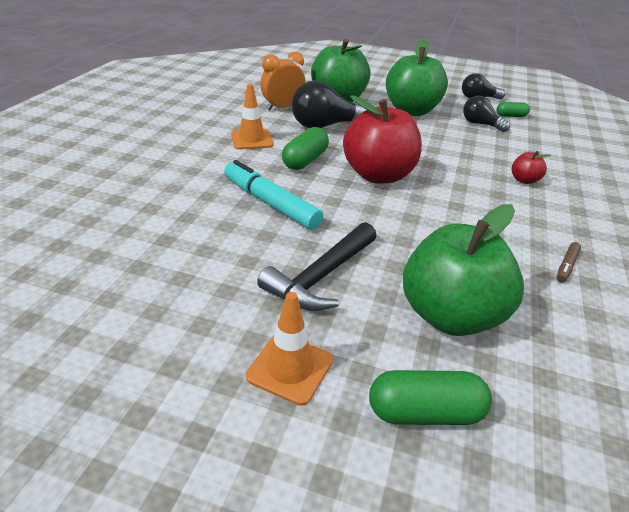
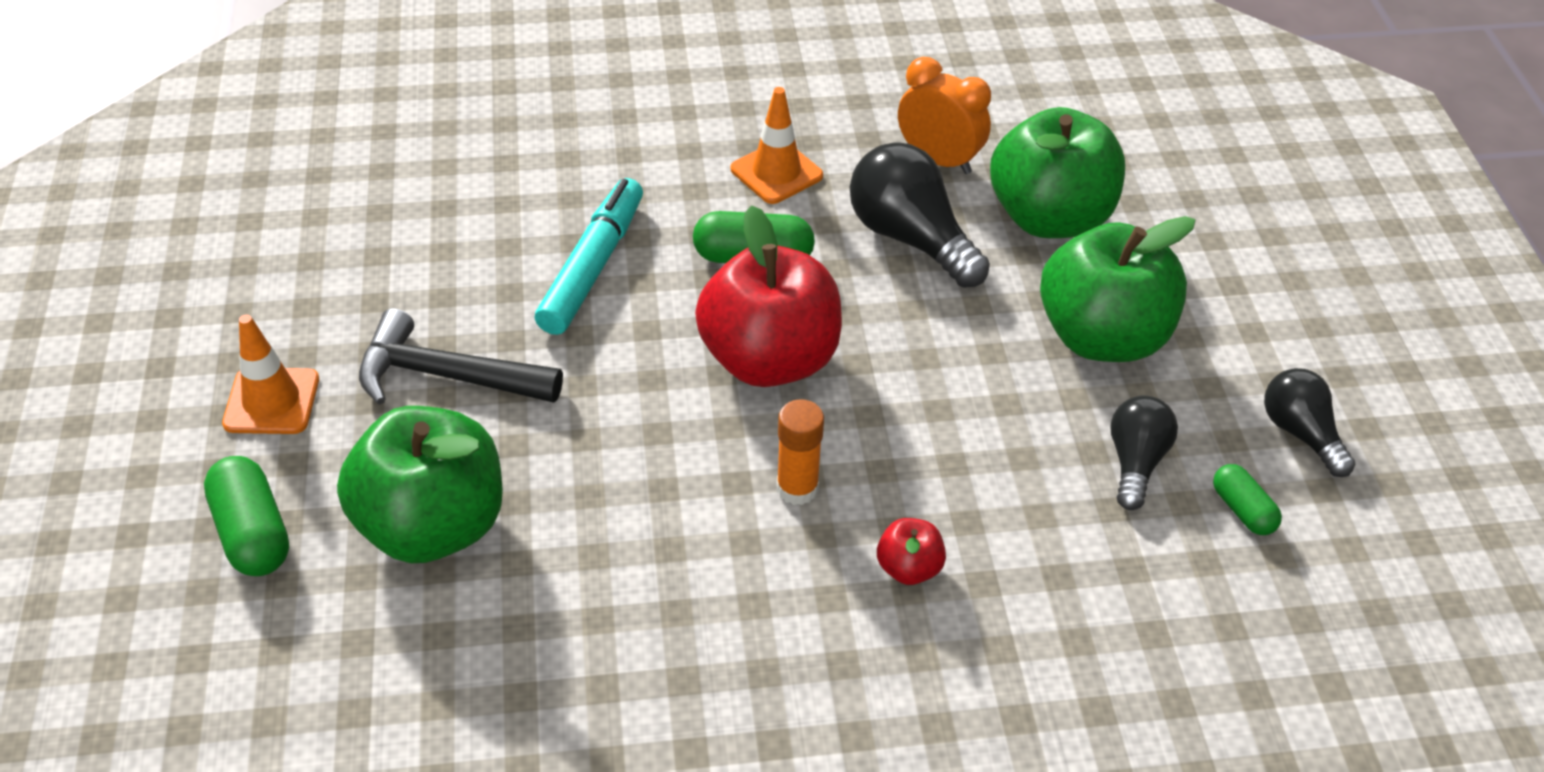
camera: 65 degrees right, 10 degrees up
brown marker [557,242,581,283] -> none
none -> orange glue stick [777,399,824,505]

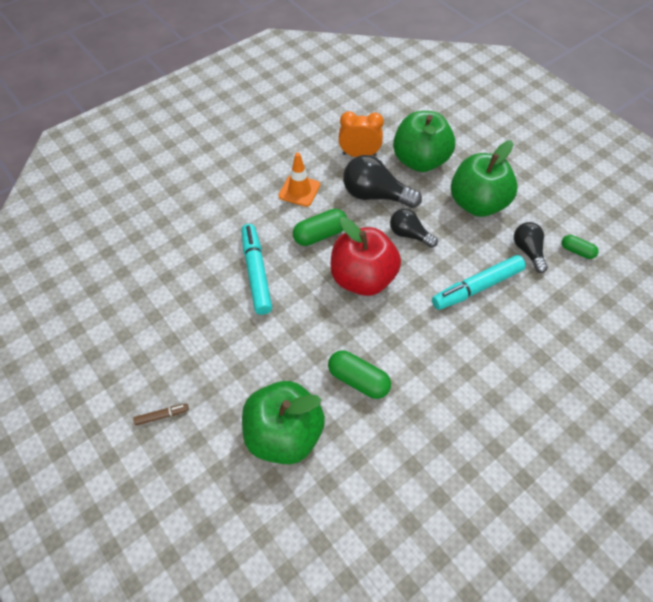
camera: 30 degrees left, 10 degrees up
green capsule [204,456,289,576] -> green capsule moved to [328,350,391,399]
orange traffic cone [222,315,319,434] -> brown marker [133,403,189,426]
black hammer [359,308,563,405] -> none
orange glue stick [777,399,824,505] -> none
red apple [877,518,946,585] -> none
black light bulb [1264,368,1355,477] -> black light bulb moved to [390,209,438,248]
none -> turquoise marker [432,255,526,310]

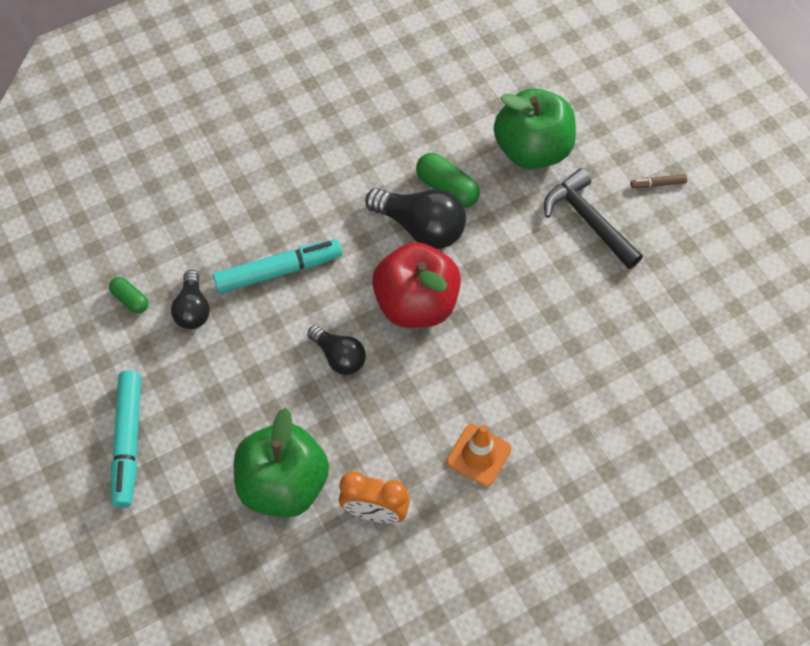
camera: 170 degrees left, 5 degrees up
turquoise marker [242,224,272,315] -> turquoise marker moved to [111,370,141,508]
green capsule [293,209,347,246] -> none
black light bulb [343,155,422,208] -> black light bulb moved to [365,188,466,249]
green apple [451,140,518,217] -> none
none -> black hammer [544,168,643,269]

